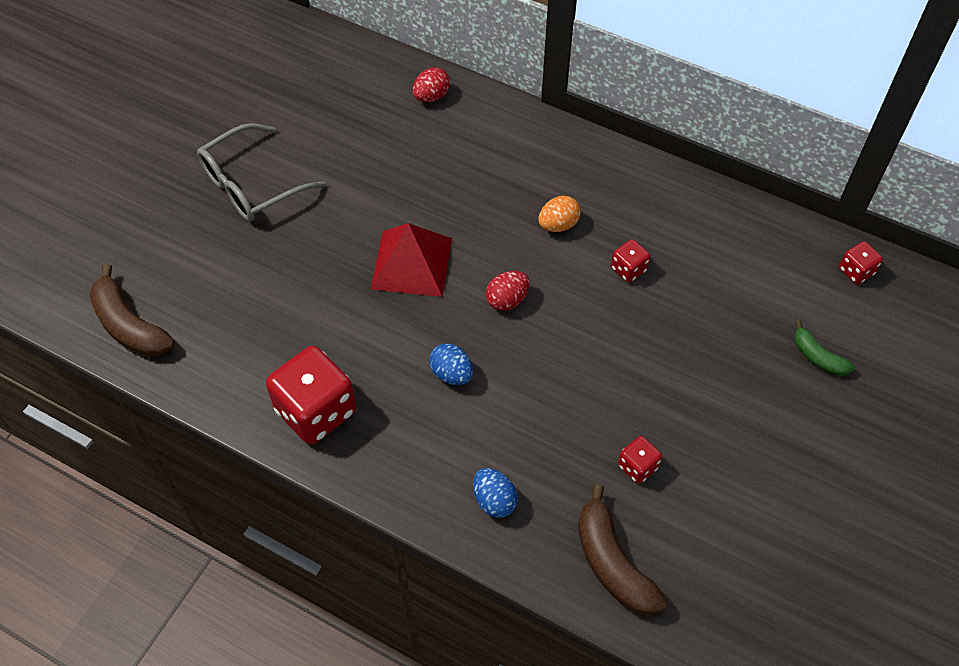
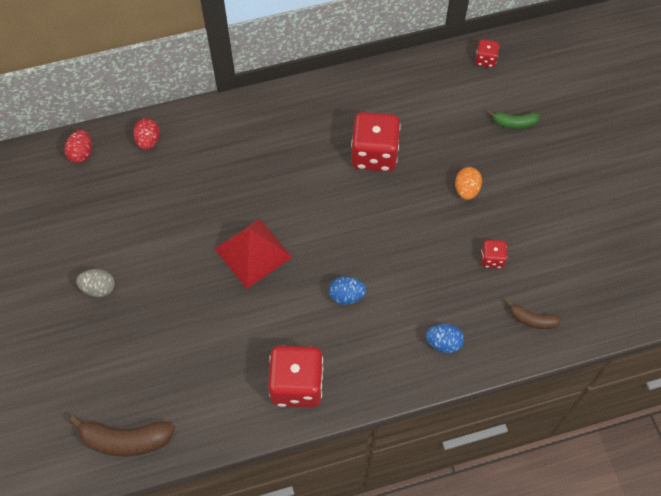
camera: 45 degrees left, 5 degrees up
grey glasses [197,123,326,222] -> grey egg [76,269,115,297]
red egg [486,271,530,311] -> red egg moved to [64,130,92,163]
orange egg [538,196,581,232] -> orange egg moved to [455,167,482,200]
brown banana [578,484,668,616] -> brown banana [506,299,562,329], size x0.58
red dice [611,239,650,283] -> red dice [351,112,401,172], size x2.09

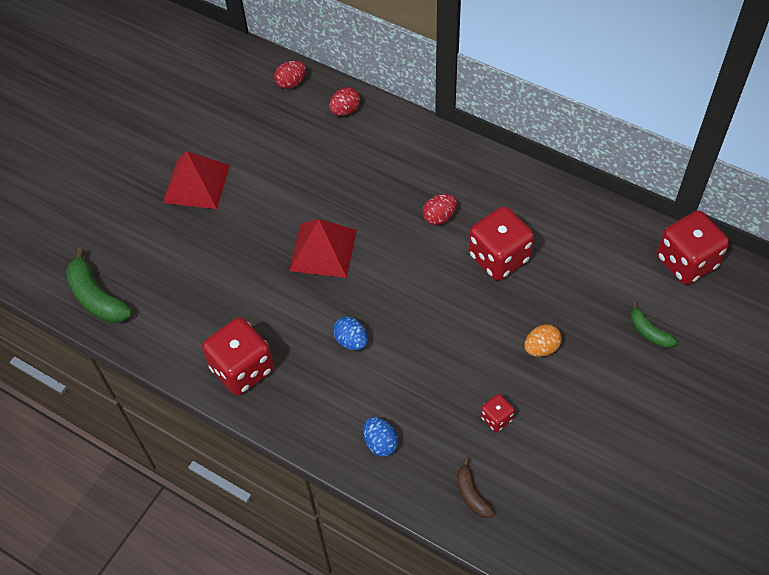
camera: 50 degrees right, 5 degrees down
brown banana [69,415,175,456] -> green banana [66,248,132,323]
grey egg [76,269,115,297] -> red pyramid [163,151,230,209]
red dice [475,39,499,68] -> red dice [657,210,729,285], size x2.09
none -> red egg [423,194,457,225]

